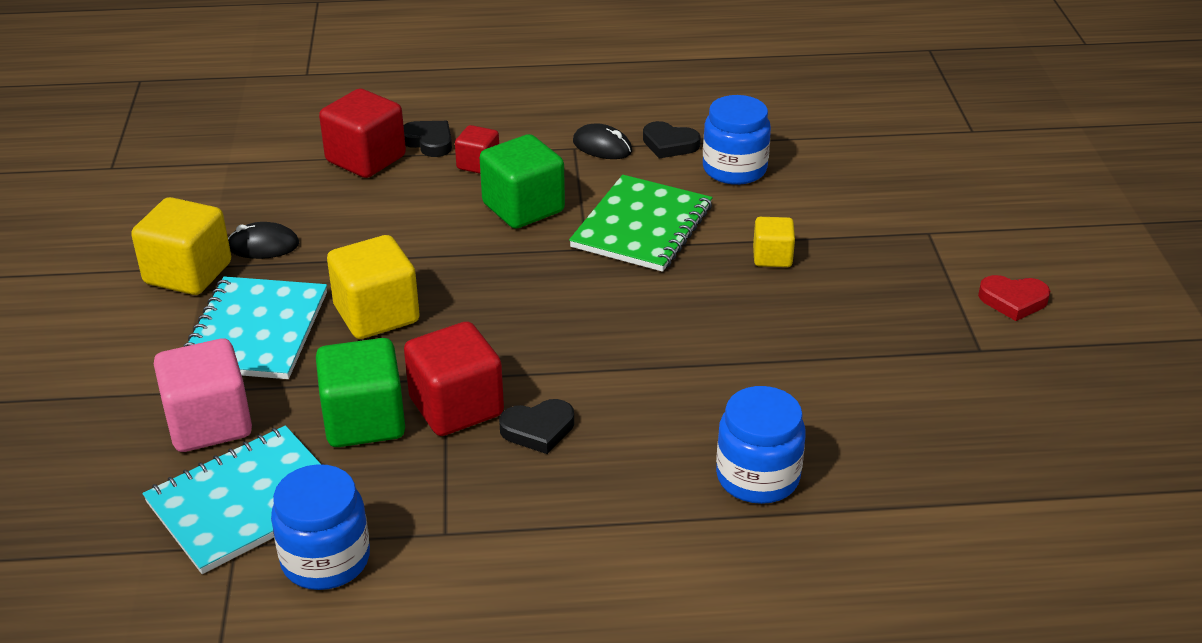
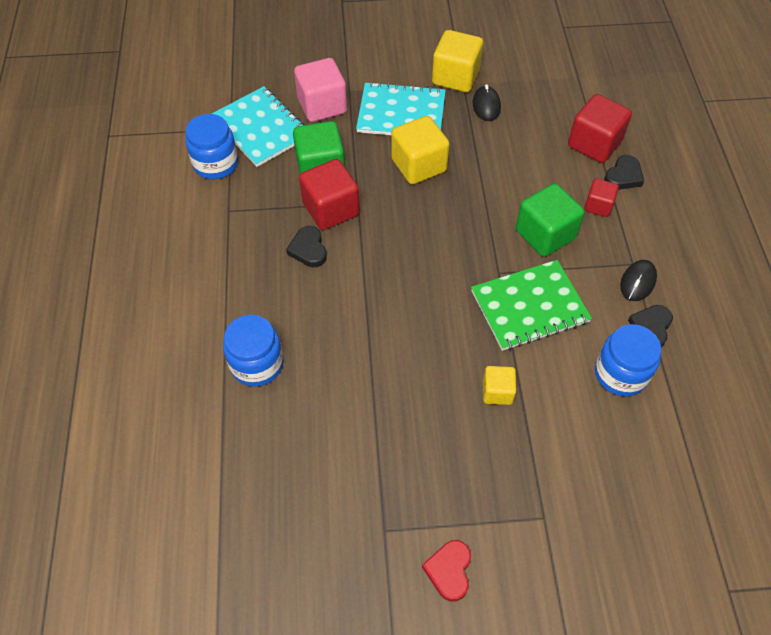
camera: 90 degrees right, 20 degrees up
green notebook [569,175,712,272] -> green notebook turned 45 degrees counterclockwise [471,260,592,351]

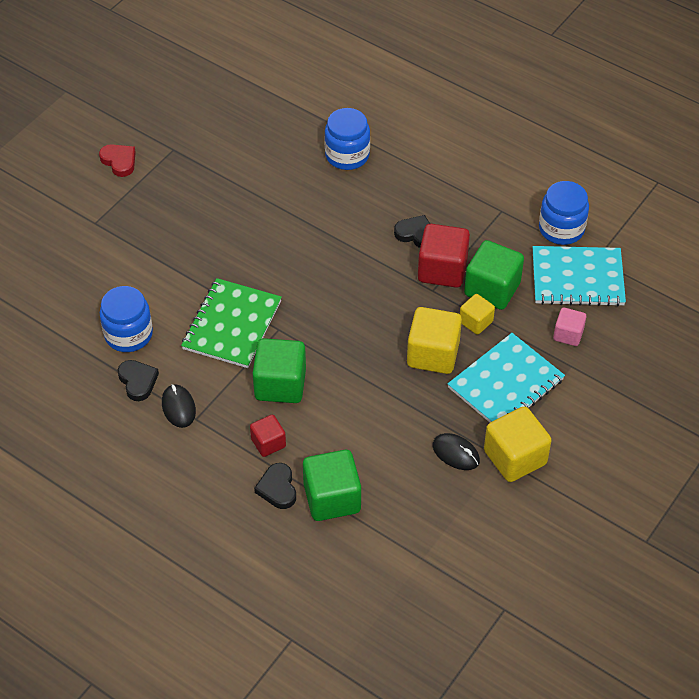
camera: 130 degrees right, 5 degrees down
pink cube [294,58,347,122] -> pink cube [553,307,586,346], size x0.57
yellow cube [483,366,516,405] -> yellow cube moved to [460,294,495,335]
red cube [568,94,632,163] -> green cube [303,450,361,521]

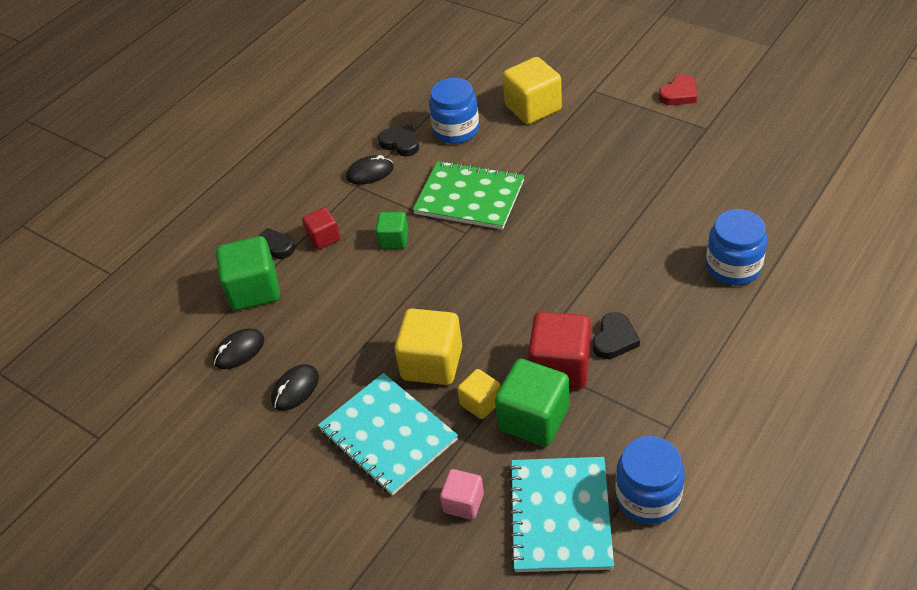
camera: 95 degrees right, 5 degrees down
black heart [117,360,159,401] -> black heart turned 120 degrees counterclockwise [378,125,419,157]
green cube [253,338,306,403] -> green cube [376,212,409,249], size x0.57
yellow cube [484,407,552,482] -> yellow cube moved to [503,57,562,124]
none -> black mouse [213,328,264,369]

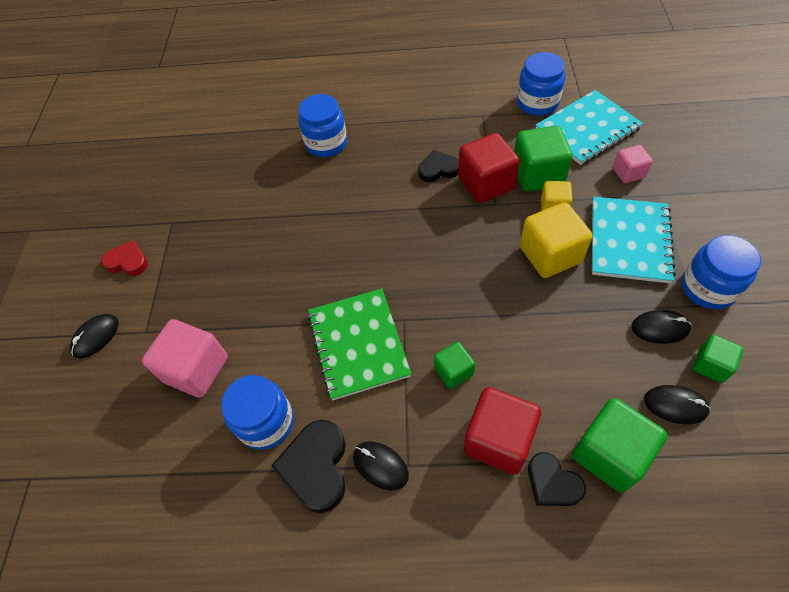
camera: 125 degrees left, 10 degrees up
red cube [302,207,340,250] -> red cube [464,387,541,474], size x1.76
black heart [378,125,419,157] -> black heart [271,420,346,513], size x1.53
yellow cube [503,57,562,124] -> pink cube [142,319,228,398]
none -> black mouse [70,314,119,358]
none -> blue jar [682,235,761,309]
none -> green cube [692,335,744,383]

